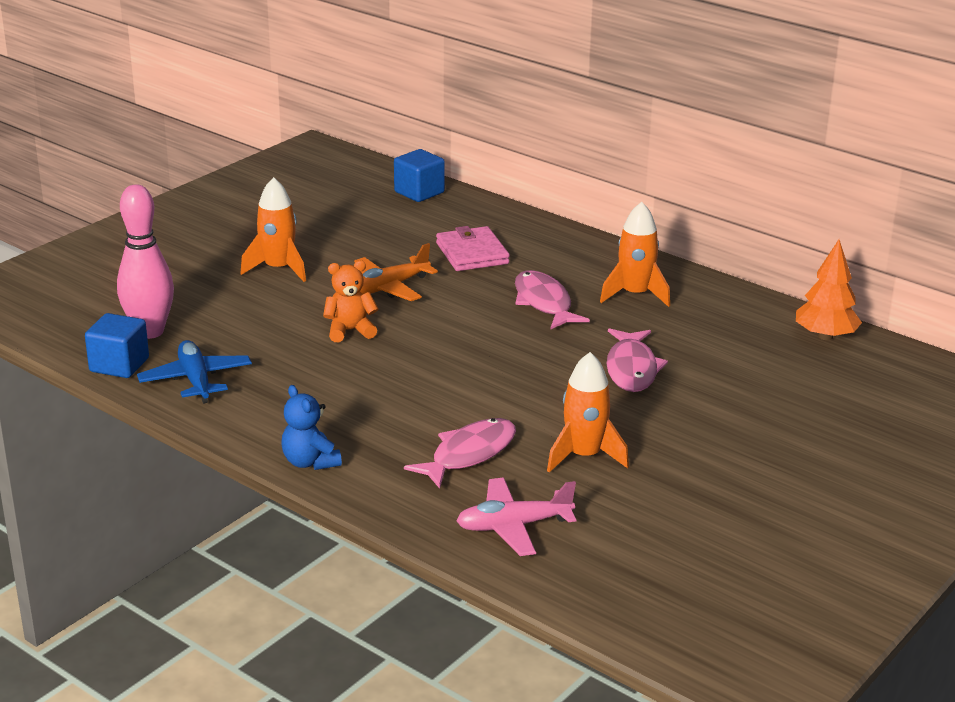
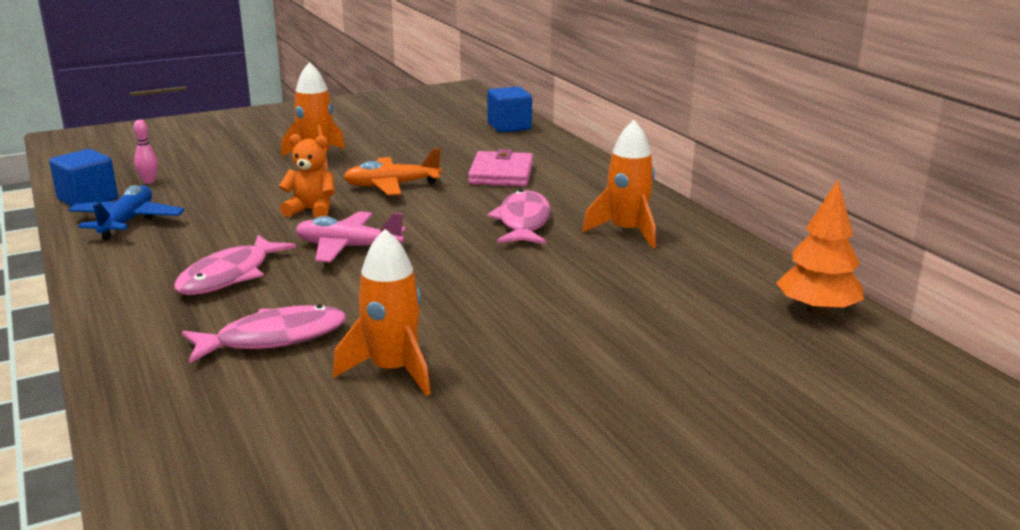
camera: 25 degrees right, 5 degrees down
pink bowling pin [117,185,174,339] -> pink bowling pin [133,120,158,184], size x0.42
blue teddy bear [282,385,342,470] -> none
pink plane [457,478,576,556] -> pink plane moved to [295,211,406,263]
pink fish [607,328,668,392] -> pink fish moved to [174,235,296,295]

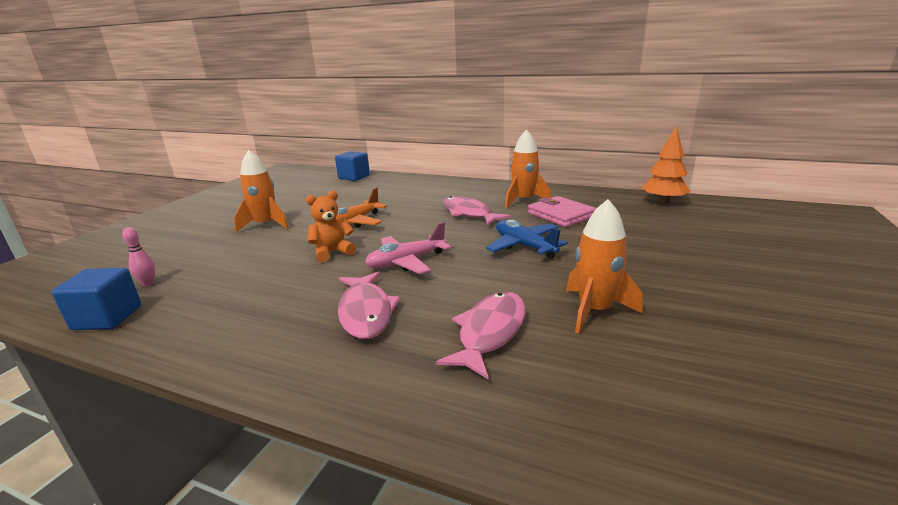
camera: 40 degrees left, 0 degrees up
blue plane [68,185,185,240] -> blue plane moved to [486,219,568,259]
pink wallet [468,149,533,187] -> pink wallet moved to [528,196,596,227]

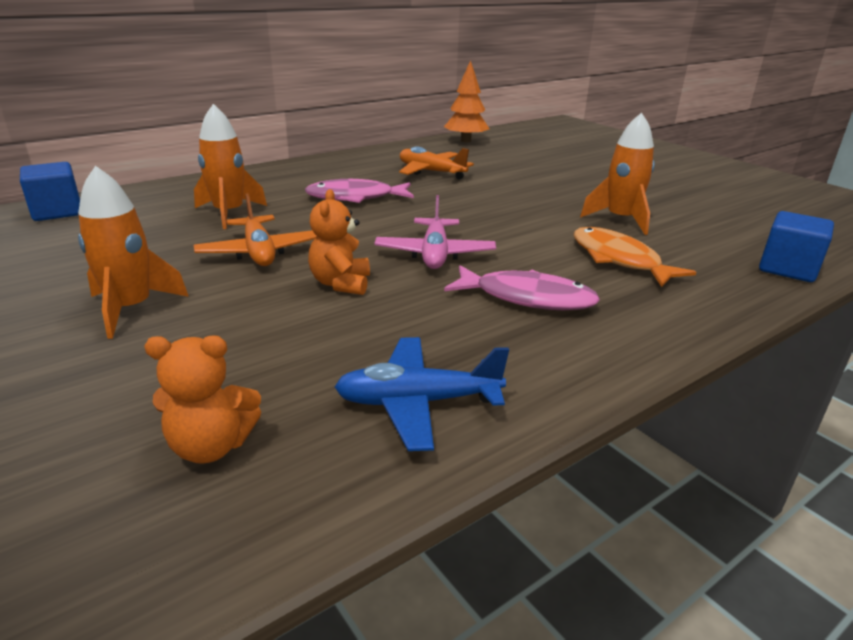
camera: 60 degrees left, 5 degrees up
blue cube [52,268,141,330] -> blue cube moved to [759,211,834,282]
pink bowling pin [122,227,155,286] -> orange teddy bear [144,335,261,464]
pink fish [436,292,526,380] -> orange fish [574,227,696,287]
blue plane [486,219,568,259] -> blue plane moved to [335,337,509,451]
orange rocket [505,129,551,208] -> orange rocket moved to [194,104,267,229]
pink wallet [528,196,596,227] -> orange plane [399,146,474,179]

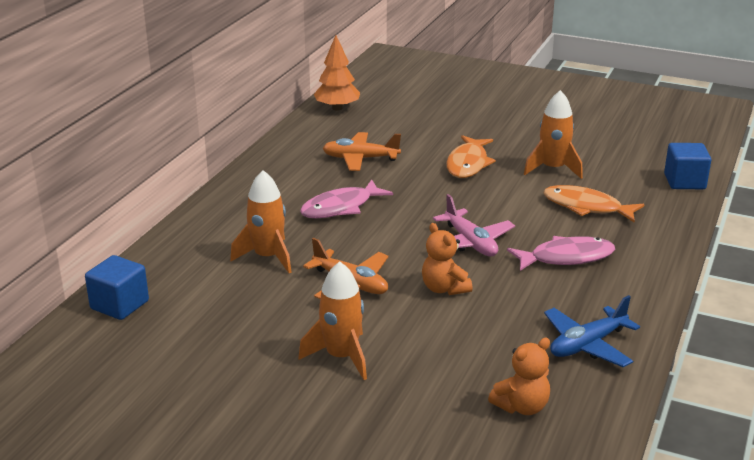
camera: 30 degrees left, 0 degrees up
none -> orange fish [446,135,496,178]

